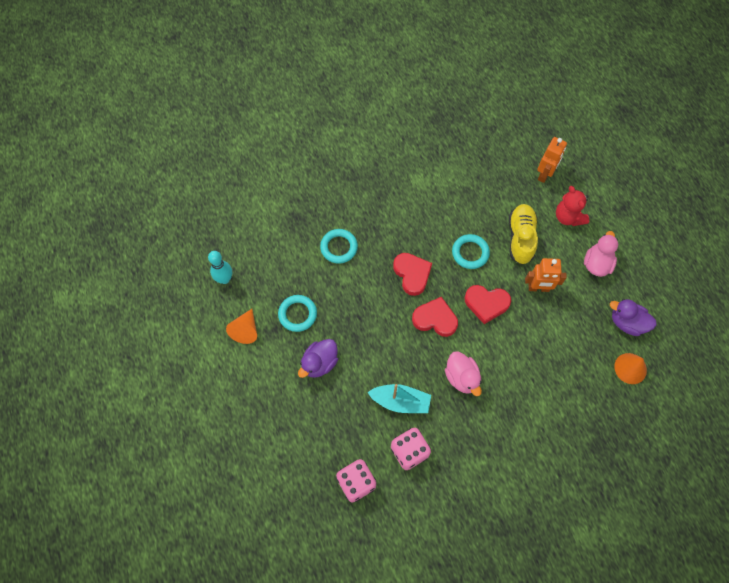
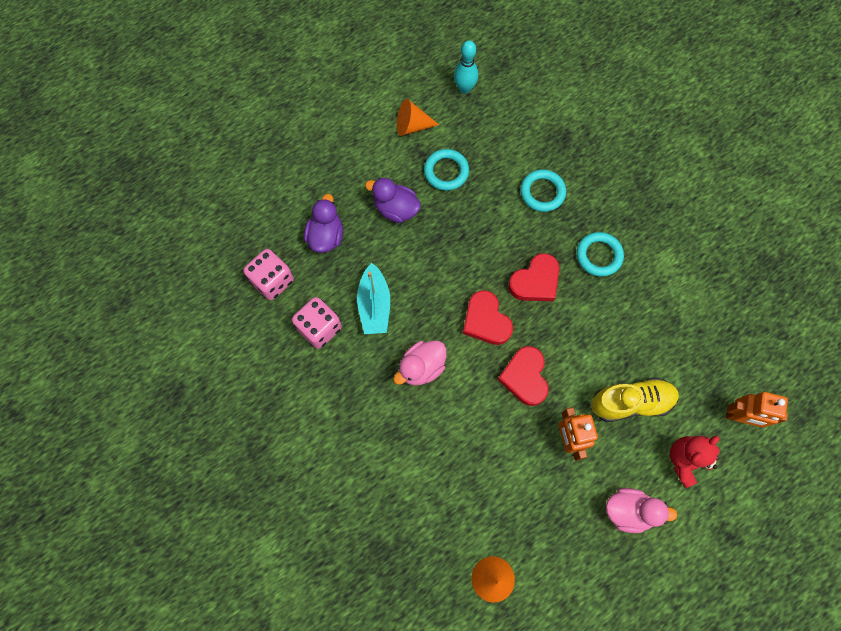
camera: 75 degrees right, 5 degrees up
red heart [412,297,458,337] -> red heart turned 150 degrees clockwise [463,290,513,345]
turquoise ring [452,234,490,269] -> turquoise ring moved to [577,232,624,277]
purple duck [610,299,657,336] -> purple duck moved to [304,194,343,253]

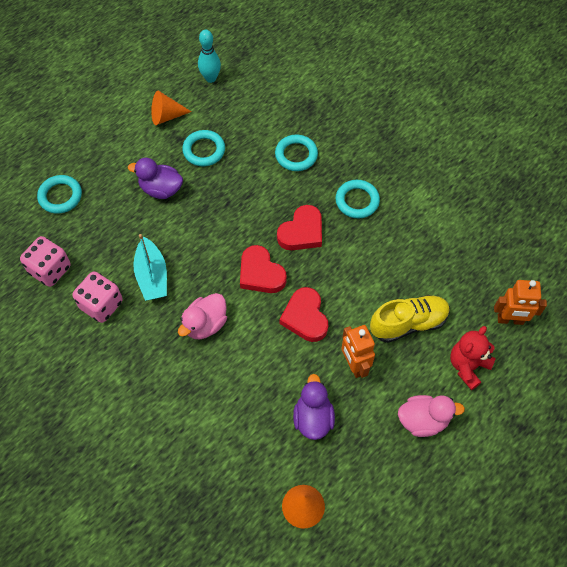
camera: 10 degrees left, 10 degrees down
purple duck [304,194,343,253] -> purple duck moved to [293,374,335,440]
none -> turquoise ring [37,175,82,214]

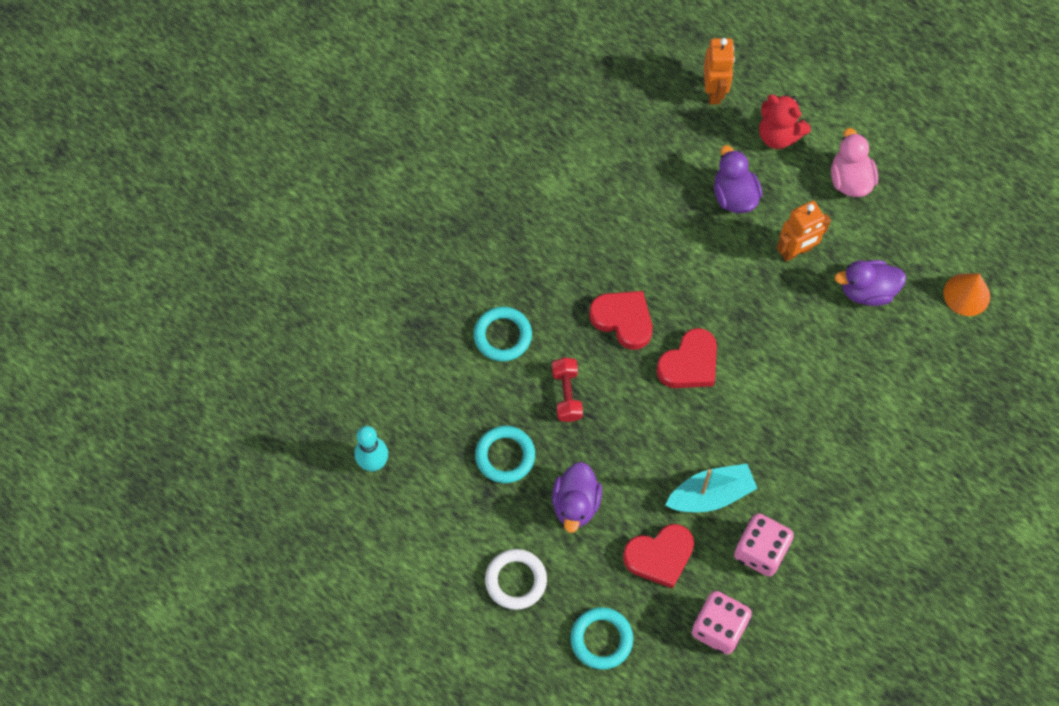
camera: 95 degrees left, 5 degrees up
orange cone [151,91,192,125] -> none
pink duck [178,293,227,339] -> none
red heart [280,287,328,342] -> red heart moved to [623,524,694,589]
turquoise ring [335,180,380,218] -> none
yellow shoe [370,295,450,343] -> purple duck [714,145,763,213]
none -> white ring [485,549,547,610]
none -> red dumbbell [552,358,583,422]

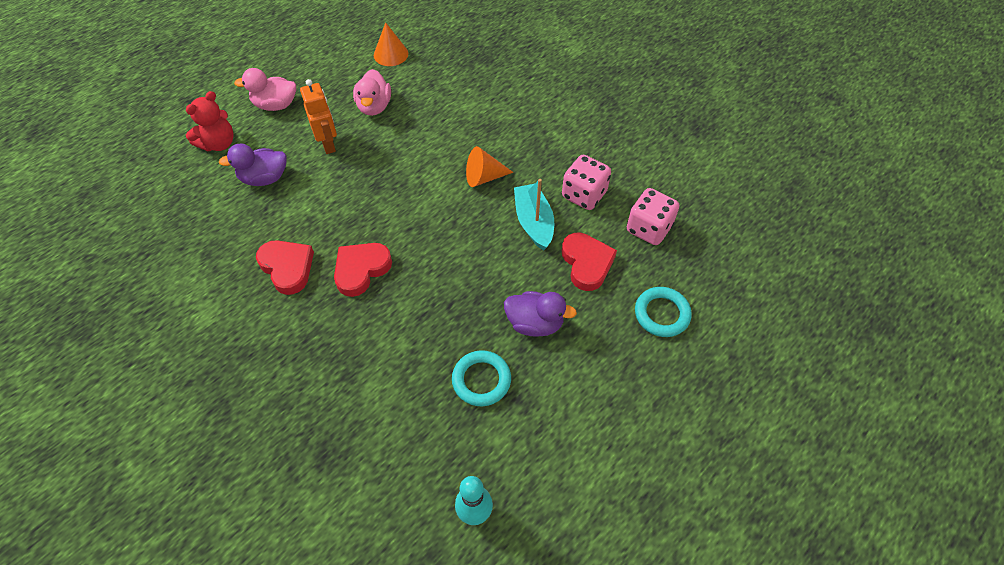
camera: 85 degrees left, 10 degrees down
turquoise ring [474,307,532,361] -> none
white ring [485,549,547,610] -> none
red dumbbell [552,358,583,422] -> none
red heart [656,328,717,388] -> red heart moved to [256,240,314,295]
orange robot [704,38,735,104] -> none
purple duck [834,260,906,306] -> pink duck [353,69,391,116]
none -> orange cone [466,146,513,187]

